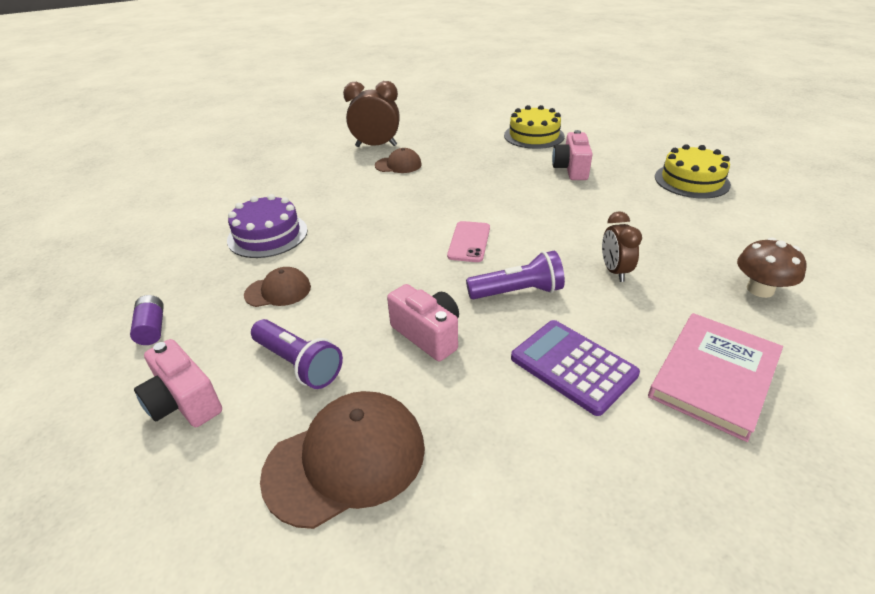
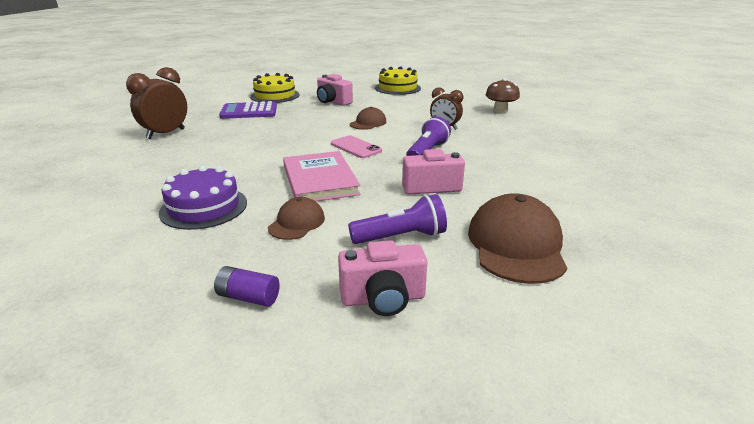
camera: 55 degrees left, 10 degrees down
brown cap [375,148,422,173] -> brown cap moved to [350,107,387,130]
purple calculator [511,320,640,416] -> purple calculator moved to [219,101,277,119]
pink book [648,313,783,442] -> pink book moved to [283,151,361,201]

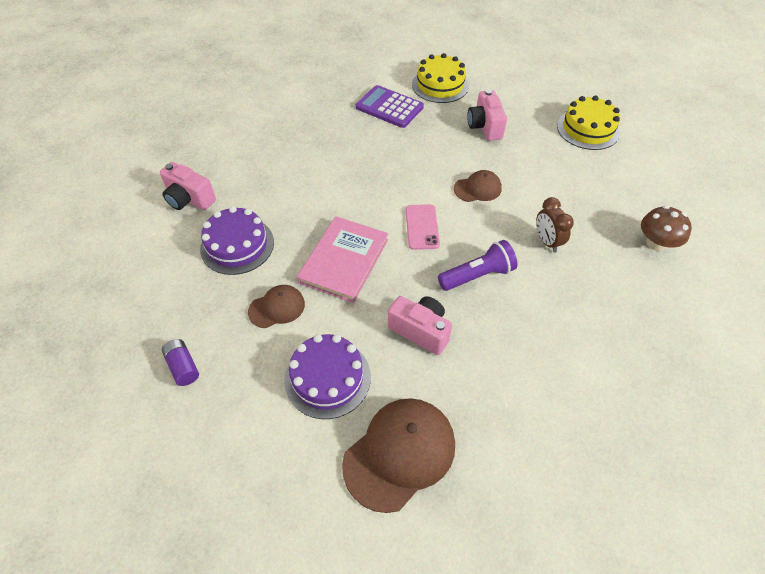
camera: 40 degrees right, 25 degrees up
brown clock [126,67,187,139] -> none
pink camera [338,240,427,316] -> pink camera moved to [160,162,216,210]
purple flashlight [348,194,447,244] -> purple cake [284,334,371,419]

